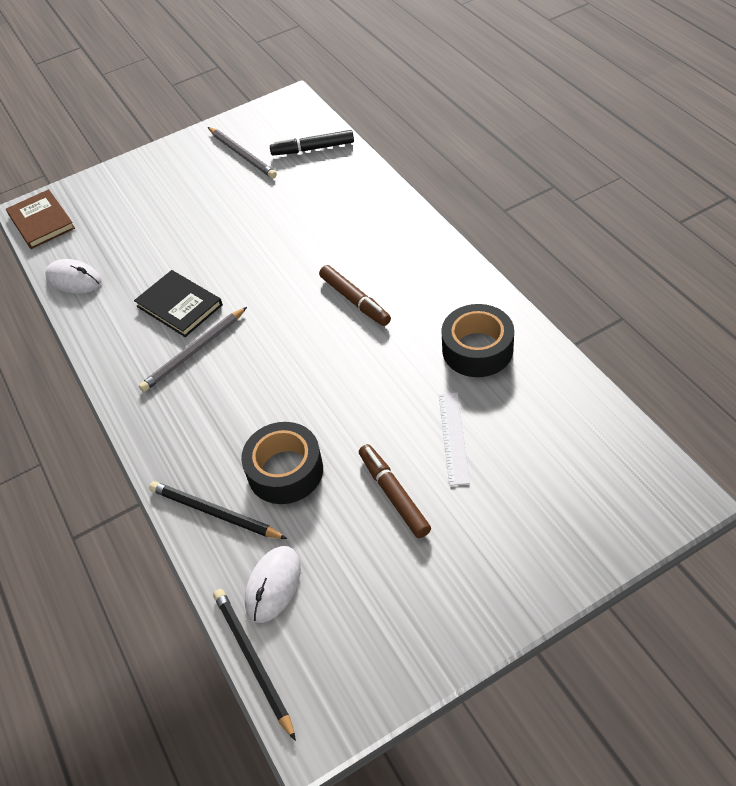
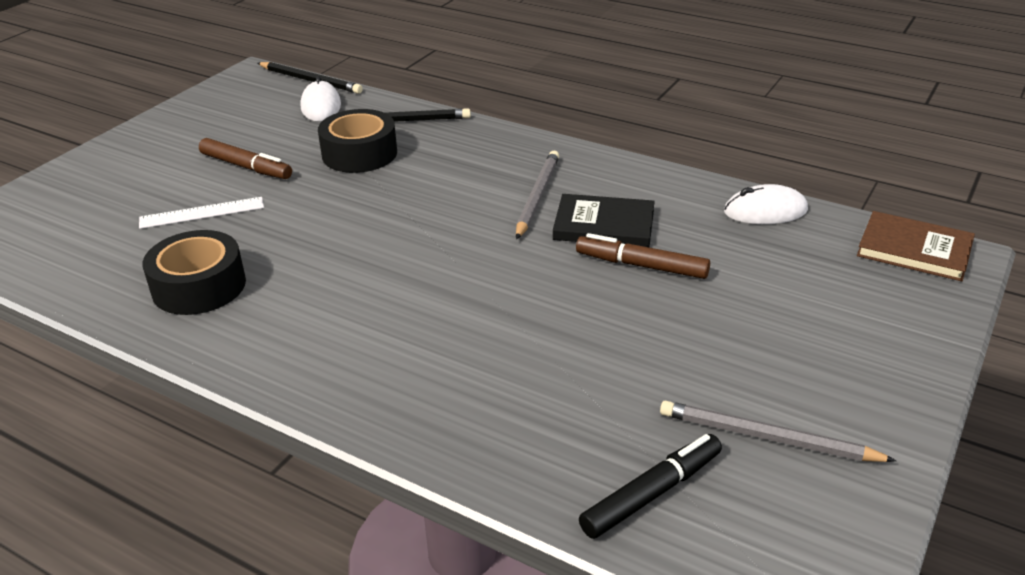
camera: 145 degrees right, 15 degrees down
brown marker [319,265,391,326] -> brown marker moved to [576,233,710,279]
white ruler [439,393,470,486] -> white ruler turned 75 degrees counterclockwise [139,197,264,229]

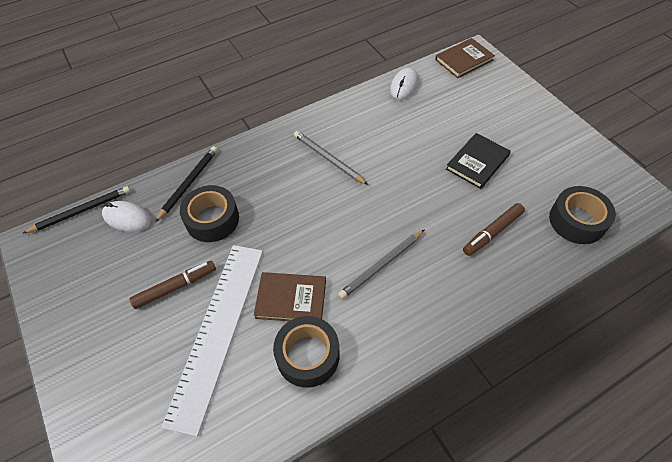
camera: 60 degrees left, 20 degrees up
white ruler [139,197,264,229] -> white ruler [161,245,263,437], size x2.19
black book [553,194,655,247] -> black book moved to [446,133,511,189]
brown marker [576,233,710,279] -> brown marker moved to [463,203,525,256]
black marker [579,434,722,539] -> black tape [549,186,616,244]
grey pencil [660,401,897,462] -> grey pencil moved to [338,229,425,299]
none -> brown book [254,272,326,321]

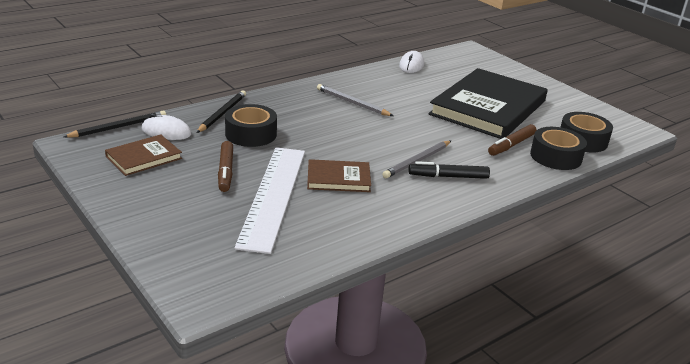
camera: 10 degrees left, 25 degrees down
brown marker [129,261,216,309] -> brown marker turned 120 degrees clockwise [218,141,233,192]
black tape [273,316,339,388] -> black tape moved to [530,127,587,170]
brown book [435,38,495,78] -> brown book moved to [105,134,182,176]
black book [446,133,511,189] -> black book [428,68,548,139], size x2.16
none -> black marker [408,161,490,179]

